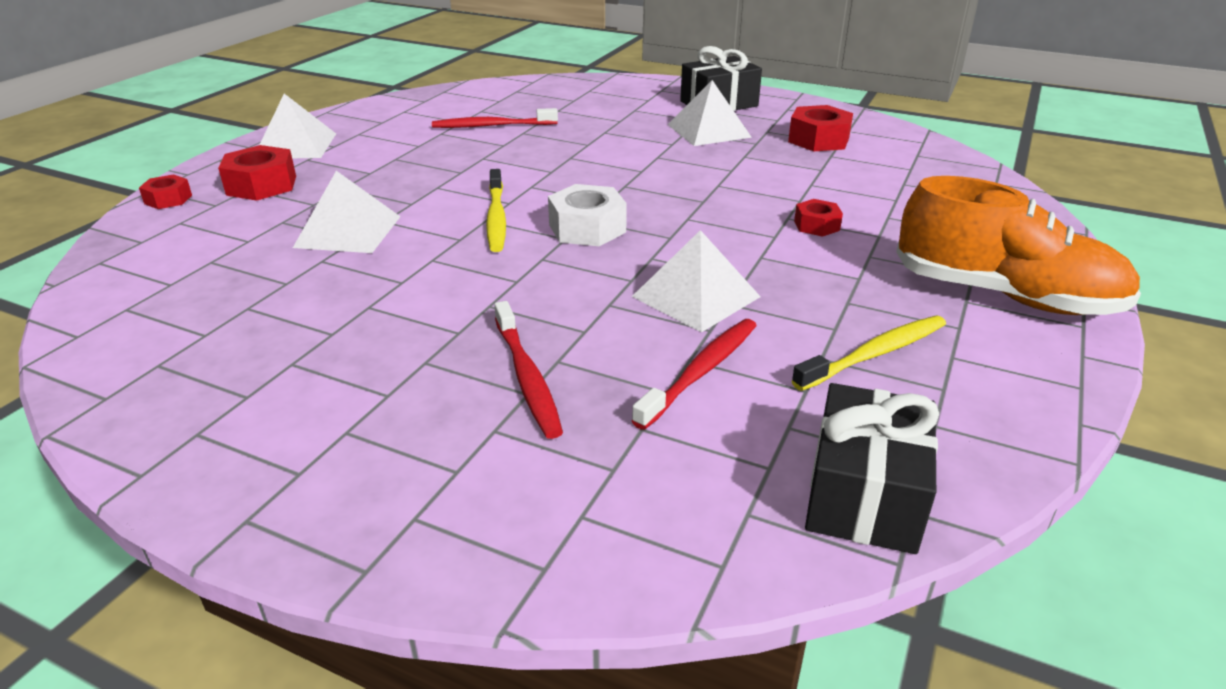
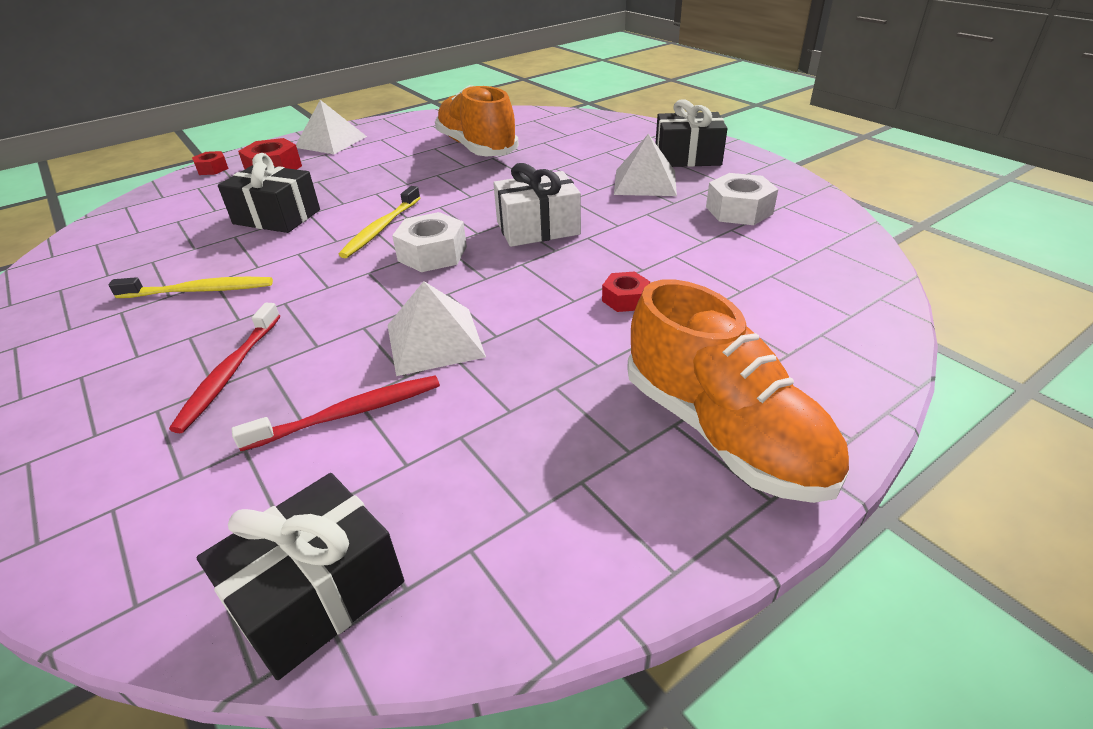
camera: 30 degrees right, 5 degrees up
white pyramid [293,171,401,253] -> black gift [218,153,320,233]
red toothbrush [432,108,558,128] -> orange shoe [435,85,519,156]
red nut [788,105,853,151] -> white nut [706,173,778,225]
yellow toothbrush [792,316,946,391] -> yellow toothbrush moved to [108,277,273,298]
none -> white gift [493,163,581,247]

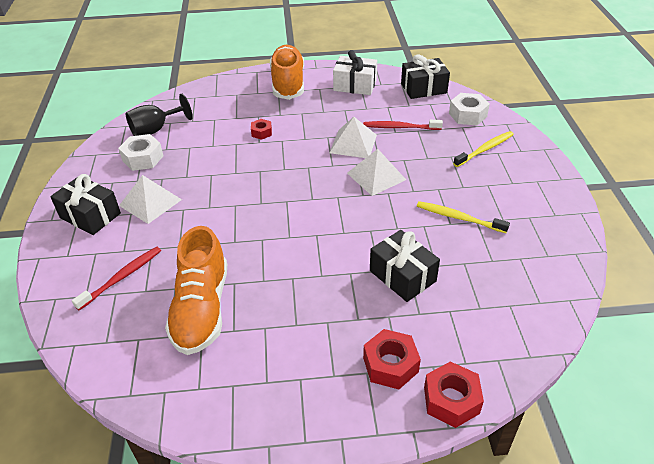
camera: 150 degrees left, 5 degrees up
red toothbrush [169,303,280,433] -> red toothbrush moved to [72,247,161,310]
red nut [192,151,229,175] -> red nut [424,361,484,428], size x1.68
white pyramid [296,100,367,154] -> white pyramid moved to [347,149,406,196]
yellow toothbrush [338,186,420,258] -> yellow toothbrush moved to [453,131,514,167]
white nut [392,212,467,272] -> white nut moved to [449,93,490,125]
white gift [493,163,581,247] -> white gift moved to [333,50,377,95]
none -> black goblet [126,94,193,136]

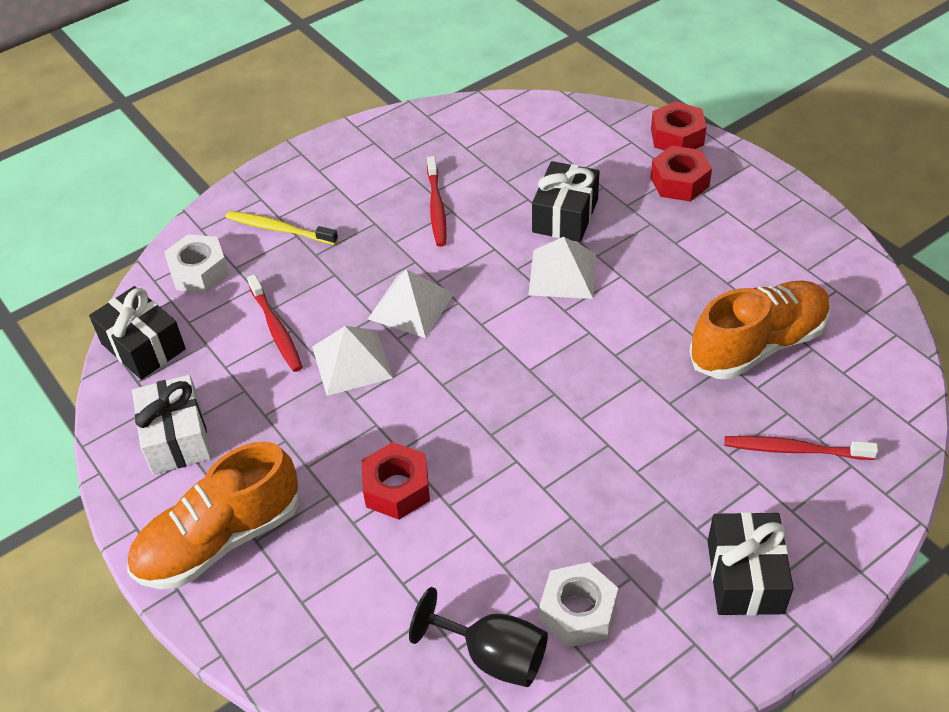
camera: 120 degrees left, 5 degrees up
white pyramid [119,175,182,224] -> white pyramid moved to [528,237,596,299]
red nut [251,119,272,140] -> red nut [362,442,430,520], size x1.68
yellow toothbrush [417,201,510,233] -> red toothbrush [427,156,447,247]

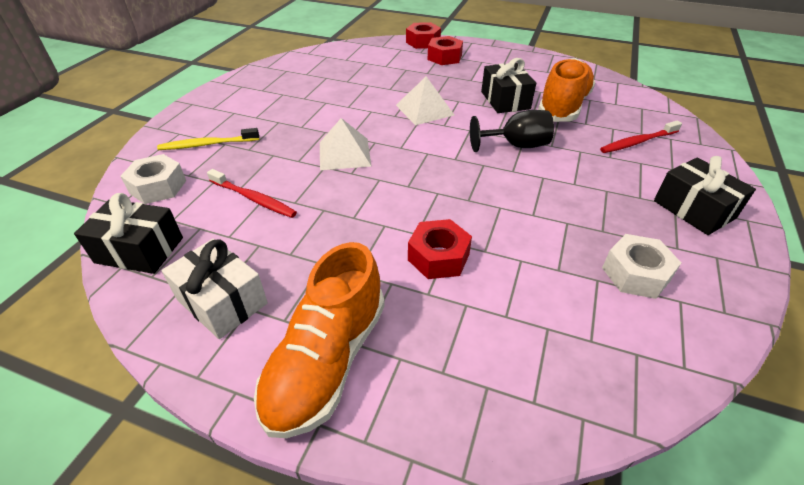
camera: 35 degrees left, 5 degrees down
white pyramid [312,326,393,396] -> none
black goblet [409,587,548,687] -> black goblet moved to [470,110,554,152]
red toothbrush [427,156,447,247] -> none
black gift [532,161,600,242] -> black gift moved to [481,58,536,113]

